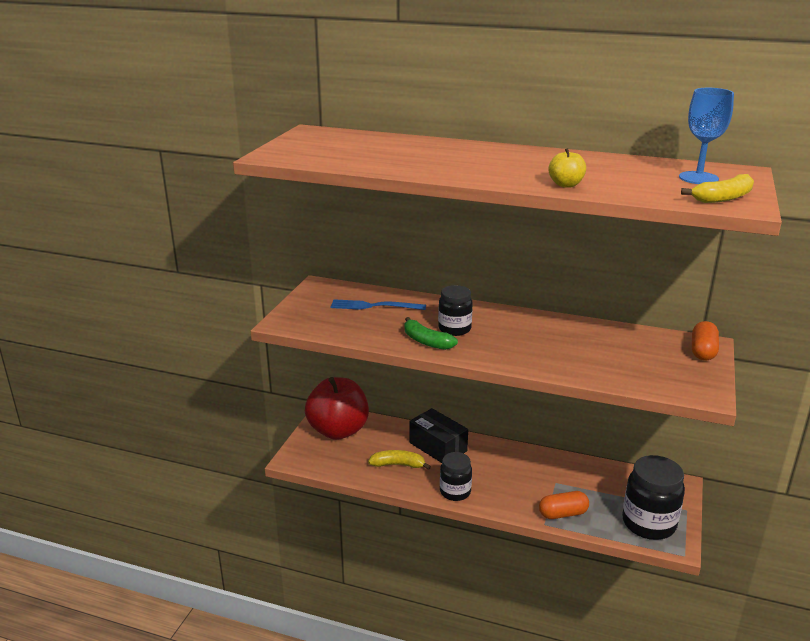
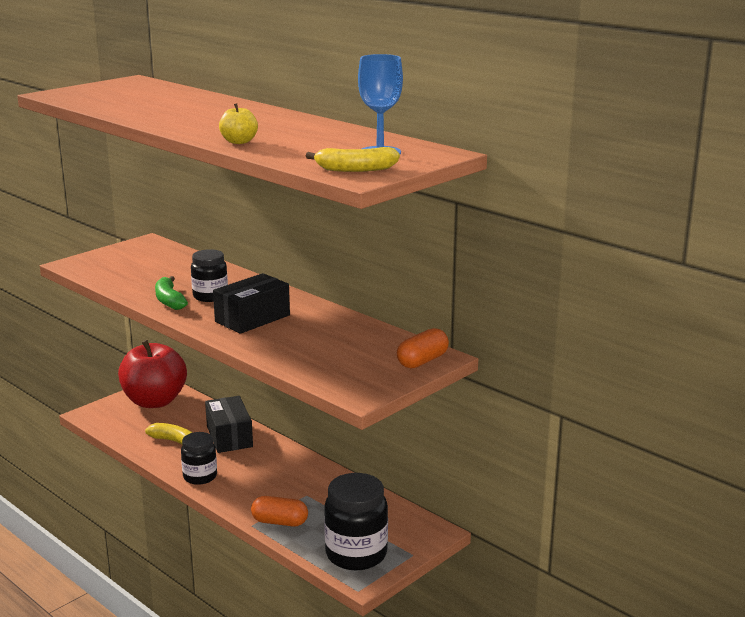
camera: 25 degrees right, 5 degrees down
blue fork [331,299,426,310] -> none
none -> black box [213,273,290,334]

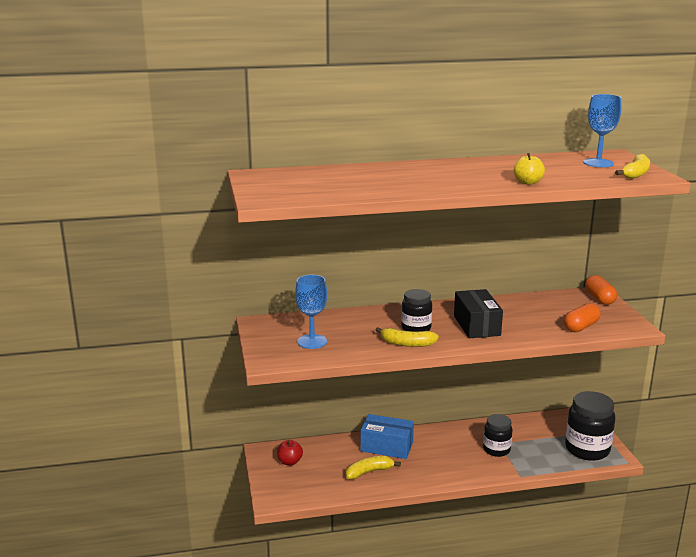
camera: 55 degrees left, 0 degrees up
red apple [118,340,187,408] -> red apple [277,440,303,466], size x0.41
green banana [155,276,188,310] -> yellow banana [376,327,439,347]
black jar [181,432,217,485] -> black jar moved to [483,414,512,457]
black box [205,396,253,453] -> blue box [360,414,414,459]
orange capsule [251,496,308,527] -> orange capsule moved to [564,303,601,332]
none -> blue goblet [295,275,327,349]

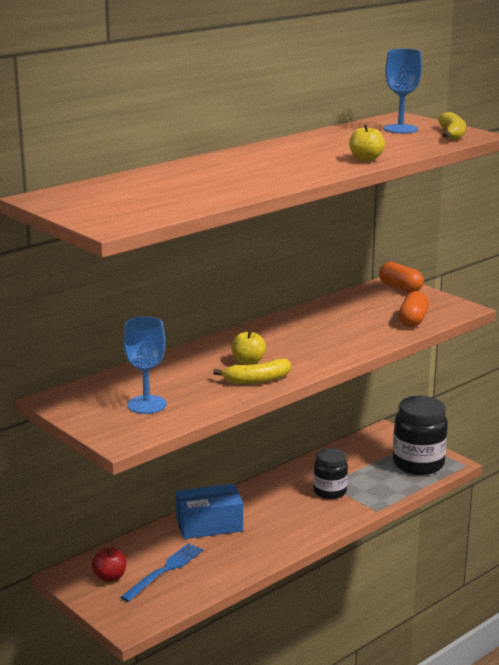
camera: 30 degrees left, 0 degrees up
yellow banana [346,456,401,480] -> none
black jar [401,289,432,331] -> yellow apple [231,330,266,365]
black box [454,289,503,338] -> none
none -> blue fork [120,543,203,602]

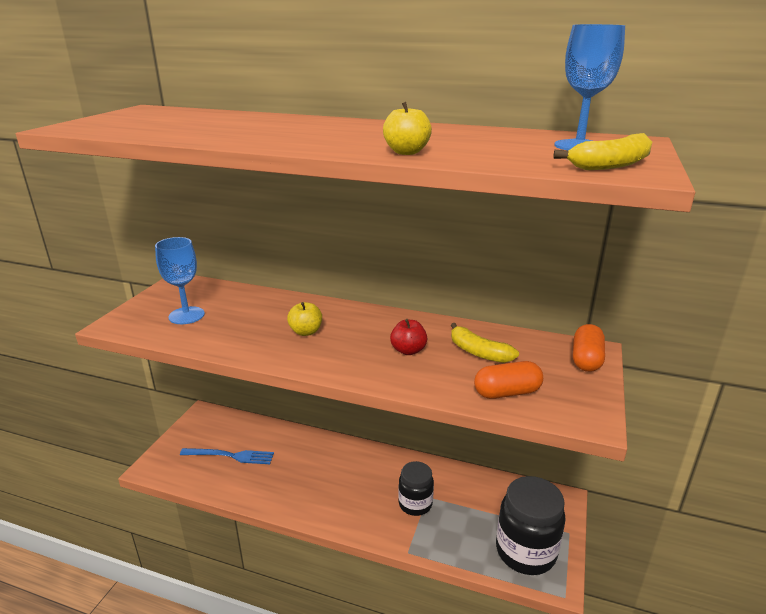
camera: 60 degrees right, 5 degrees up
red apple [92,547,126,582] -> red apple moved to [390,319,427,355]
blue box [175,484,243,539] -> none
yellow banana [213,359,291,384] -> yellow banana moved to [451,323,519,363]

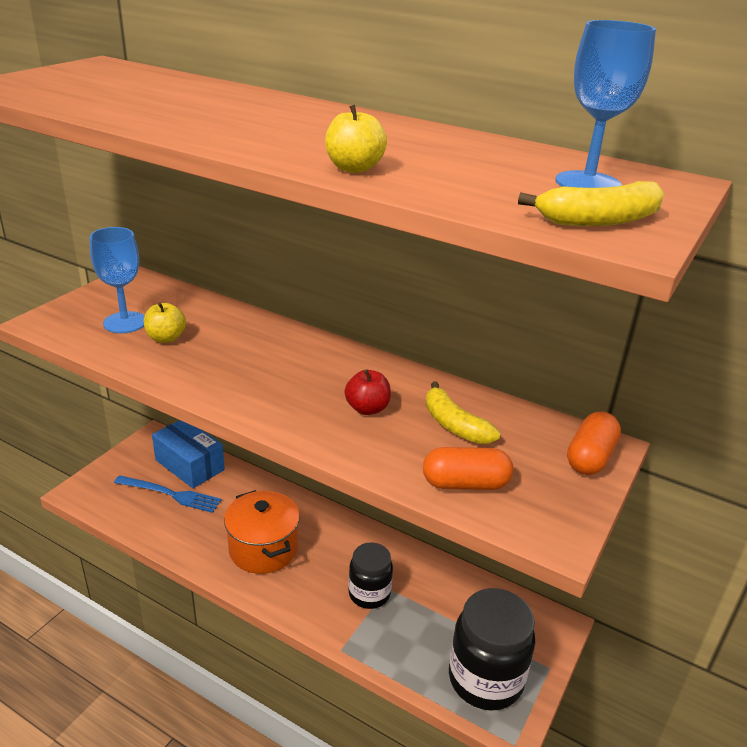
camera: 10 degrees right, 5 degrees up
yellow apple [287,302,322,336] -> yellow apple moved to [144,303,186,343]
none -> blue box [152,420,225,488]
none -> orange pot [224,490,300,574]

